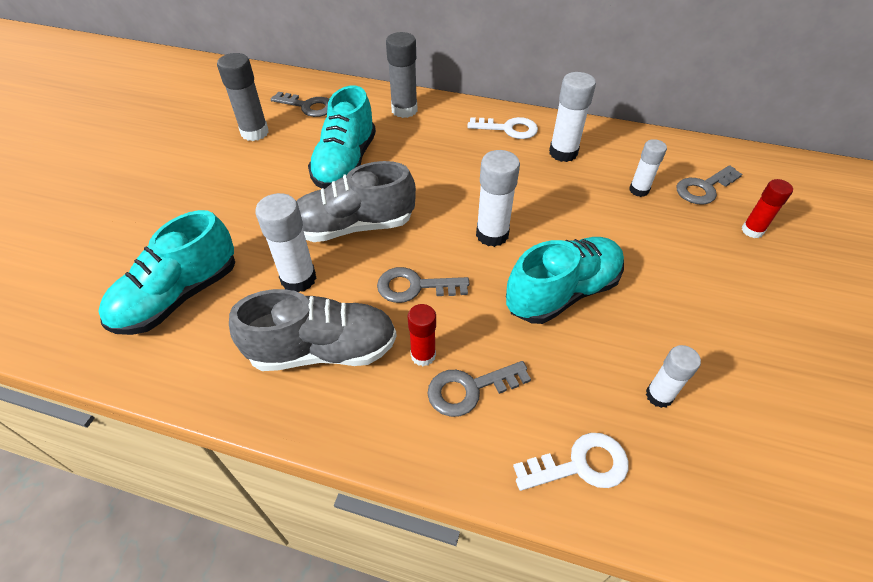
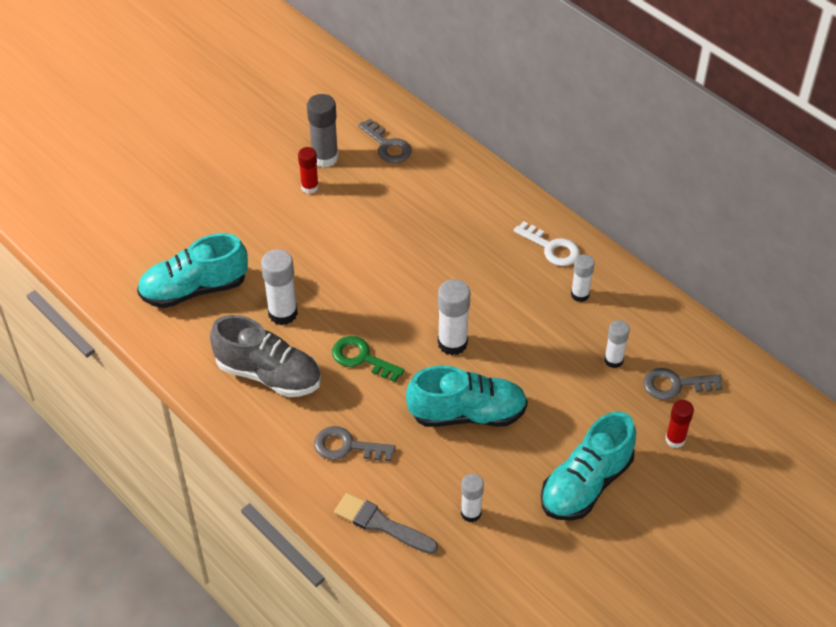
camera: 30 degrees right, 0 degrees up
grey shoe [297,161,416,242] -> none
turquoise shoe [308,85,376,189] -> turquoise shoe moved to [541,412,636,521]
grey key [377,267,469,303] -> green key [332,336,405,382]
grey glue stick [386,32,418,118] -> none
red glue stick [408,304,436,366] -> red glue stick moved to [298,147,319,194]
white key [513,433,628,491] -> grey brush [334,493,438,554]
white glue stick [549,72,596,162] -> white glue stick [571,254,595,302], size x0.64

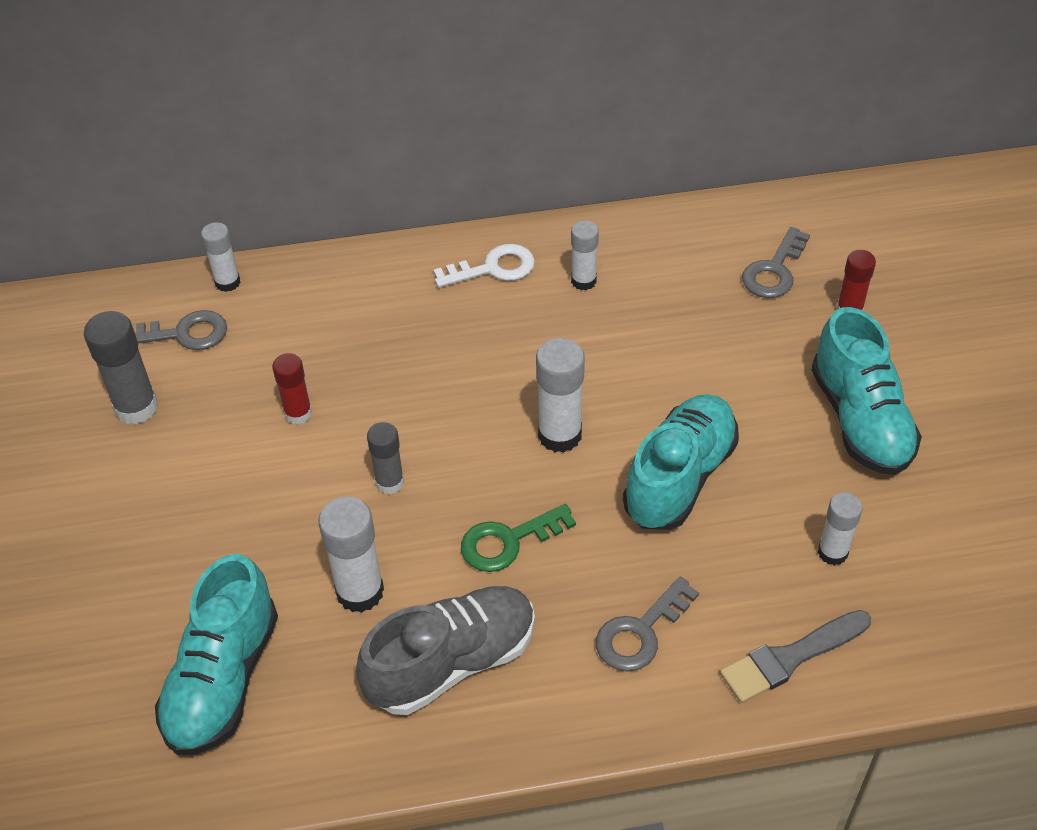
camera: 55 degrees left, 0 degrees up
red glue stick [298,147,319,194] -> red glue stick moved to [272,353,312,424]
white glue stick [604,320,630,368] -> white glue stick moved to [201,222,241,292]
none -> grey glue stick [367,422,404,494]

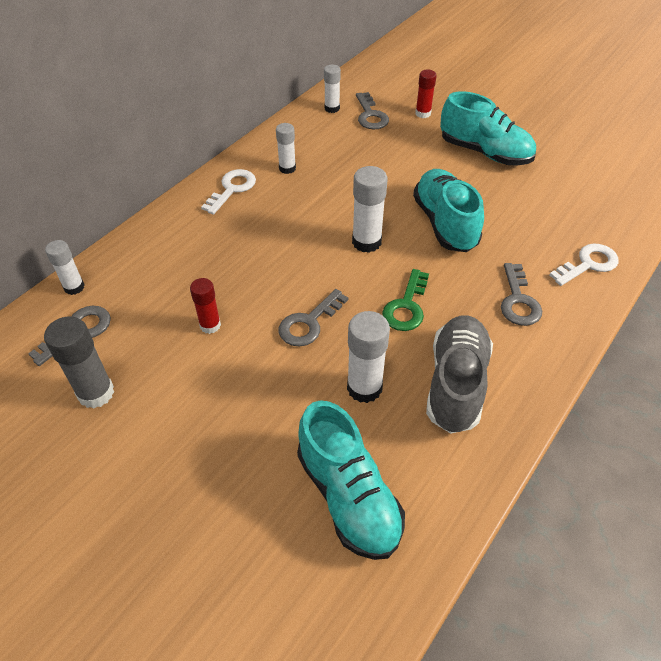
camera: 45 degrees left, 0 degrees up
grey glue stick [367,422,404,494] -> grey key [279,289,348,347]
grey brush [720,610,871,703] -> white key [550,244,619,286]
white glue stick [818,492,863,565] -> white glue stick moved to [324,64,341,113]

